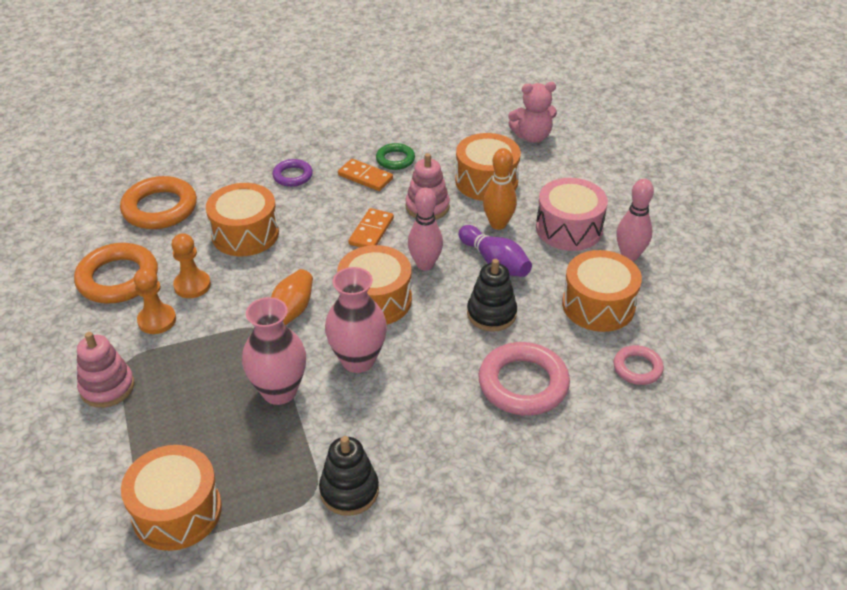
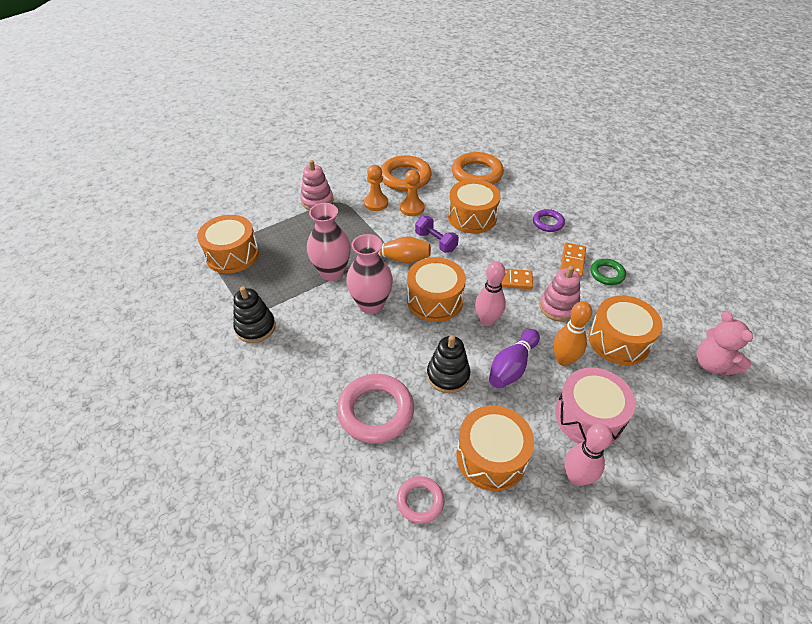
camera: 75 degrees right, 5 degrees up
none -> purple dumbbell [415,216,459,253]

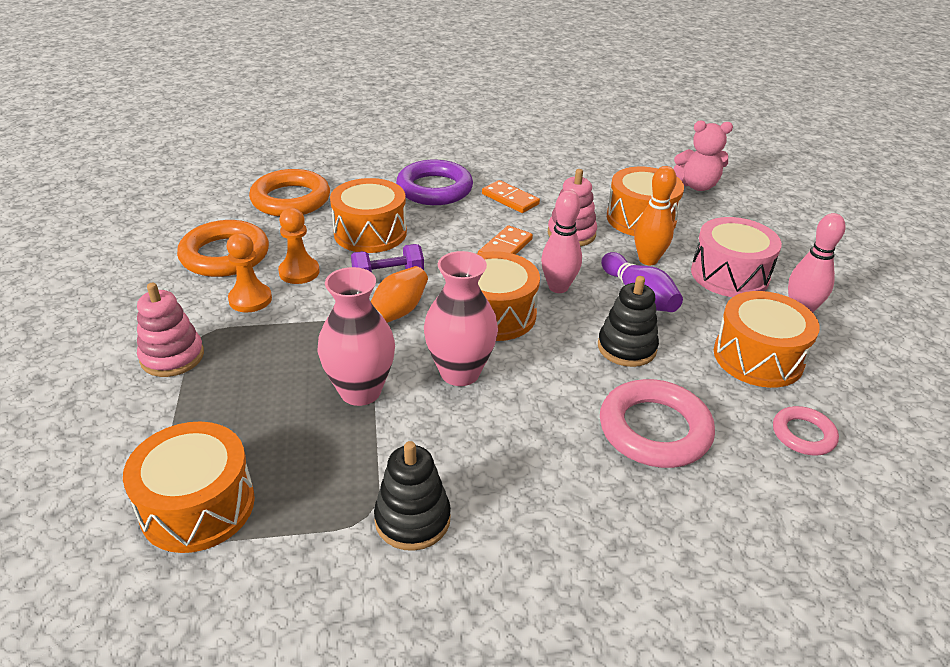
camera: 65 degrees left, 10 degrees down
purple ring [533,209,565,232] -> purple ring [396,160,473,205], size x1.80
green ring [590,259,626,285] -> none

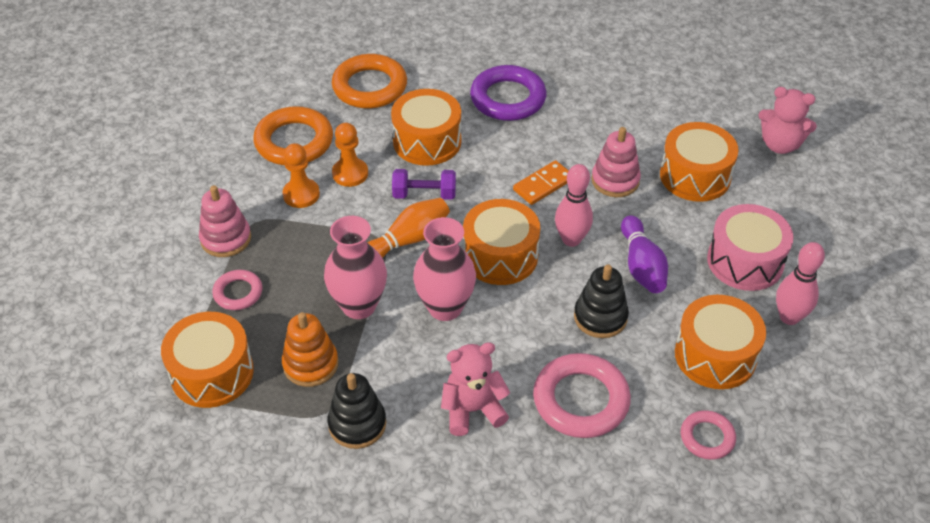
camera: 20 degrees right, 10 degrees up
orange domino [482,180,540,213] -> none
orange bowling pin [634,166,677,265] -> none
none -> pink ring [212,270,262,310]
none -> orange stacking toy [282,312,338,387]
none -> pink teddy bear [441,342,510,436]

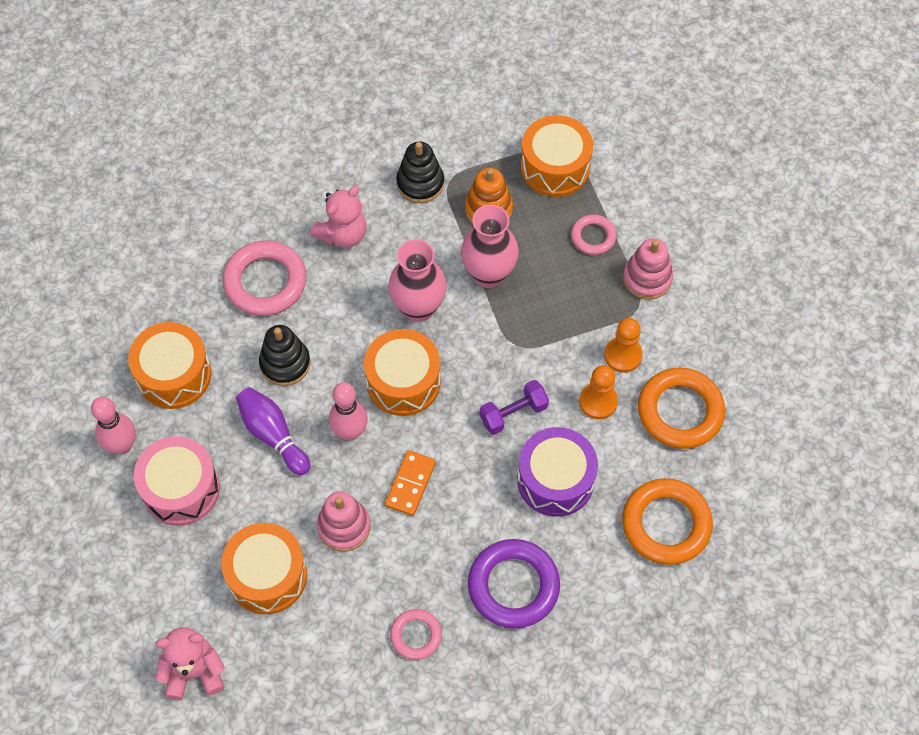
camera: 150 degrees right, 15 degrees up
orange bowling pin [367,198,450,258] -> none
orange drum [391,89,461,166] -> purple drum [517,427,598,517]
pink ring [681,410,736,460] -> pink ring moved to [390,609,442,660]

